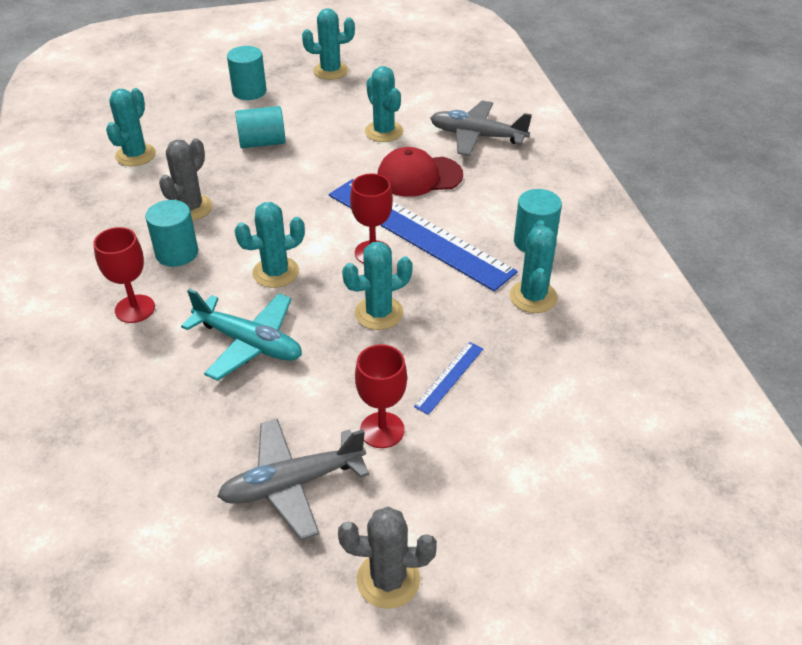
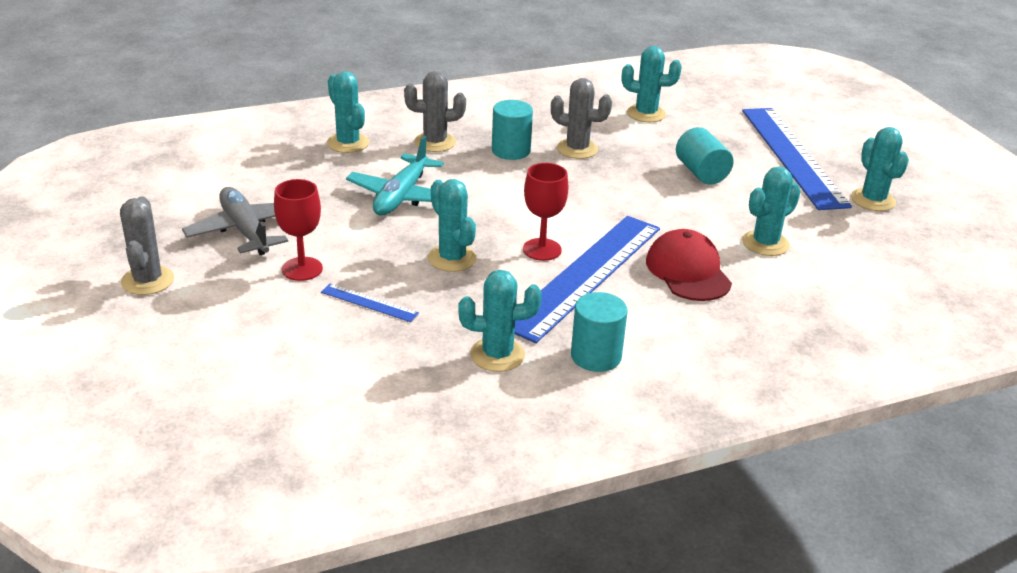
camera: 80 degrees right, 10 degrees down
red goblet [93,227,155,323] -> grey cactus [404,71,466,152]
turquoise cylinder [227,46,267,100] -> blue ruler [742,108,852,210]
turquoise cactus [234,202,305,288] -> turquoise cactus moved to [327,71,369,153]
grey plane [430,101,532,156] -> none

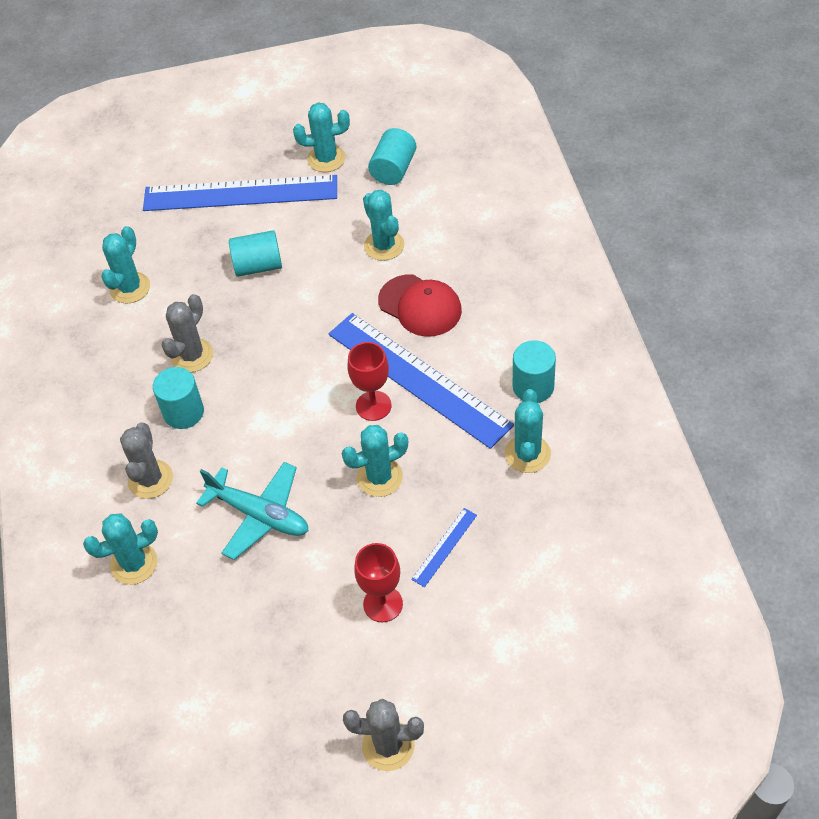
camera: 75 degrees left, 20 degrees up
grey plane [182,187,288,255] -> none
red cap [646,229,732,301] -> red cap turned 135 degrees counterclockwise [378,274,462,337]
none -> turquoise cylinder [368,128,416,185]

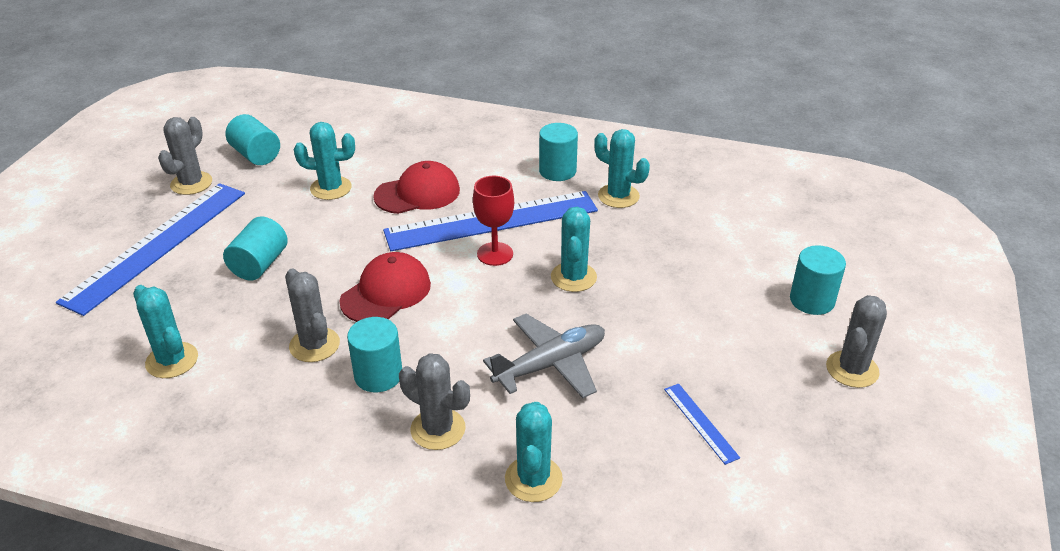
camera: 65 degrees left, 15 degrees down
turquoise plane [196,462,309,560] -> grey plane [483,314,605,398]
turquoise cactus [293,103,350,172] -> grey cactus [158,117,212,195]
red goblet [354,543,403,622] -> none
blue ruler [411,508,477,587] -> blue ruler moved to [664,384,740,465]
none -> red cap [339,252,431,322]
none -> turquoise cylinder [790,245,846,315]

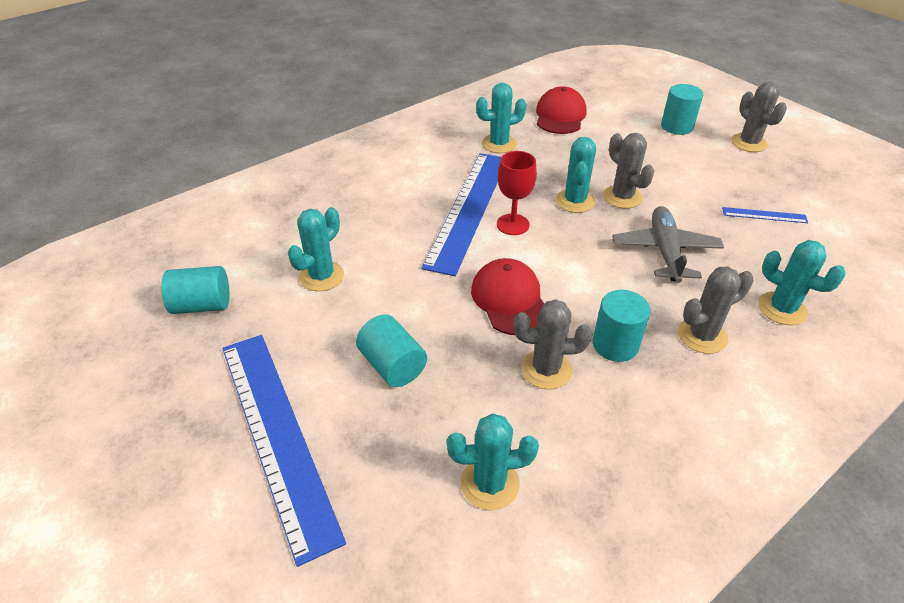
camera: 55 degrees left, 5 degrees up
grey cactus [158,117,212,195] -> grey cactus moved to [603,133,654,209]
red cap [373,161,460,214] -> red cap moved to [536,86,587,134]
turquoise cylinder [539,123,578,181] -> none
turquoise cactus [551,207,597,292] -> turquoise cactus turned 60 degrees clockwise [556,137,596,213]

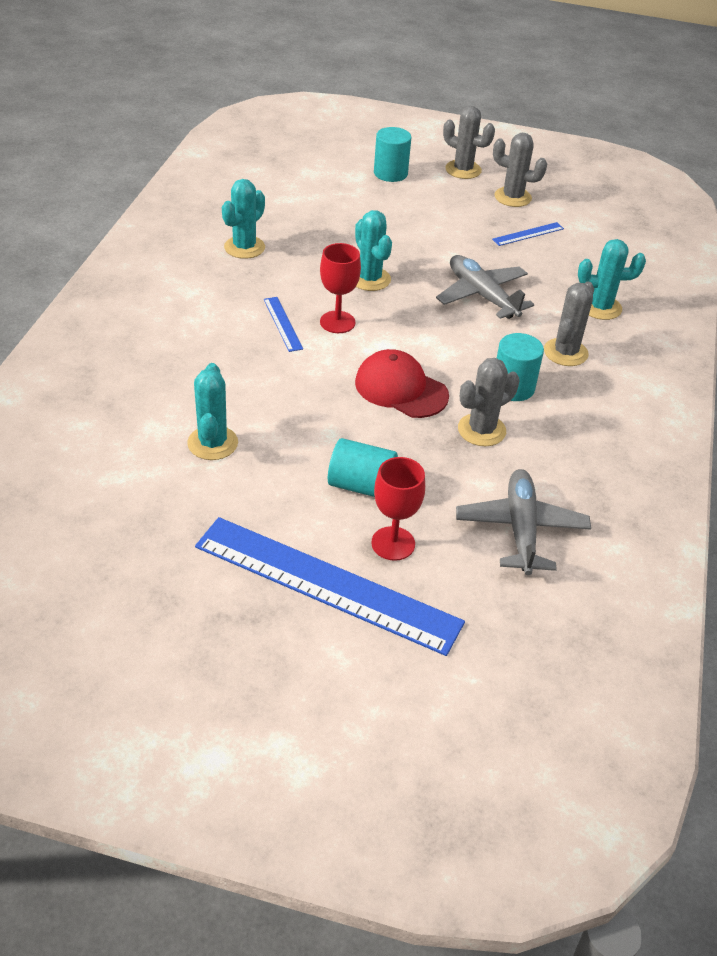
camera: 40 degrees left, 0 degrees up
turquoise cylinder [161,266,229,314] -> none
blue ruler [422,153,501,276] -> blue ruler [264,297,303,352], size x0.40
turquoise cactus [447,414,539,510] -> grey plane [456,469,591,575]
red cap [536,86,587,134] -> none
grey cactus [603,133,654,209] -> grey cactus moved to [493,133,547,207]
none -> red goblet [371,457,425,561]

